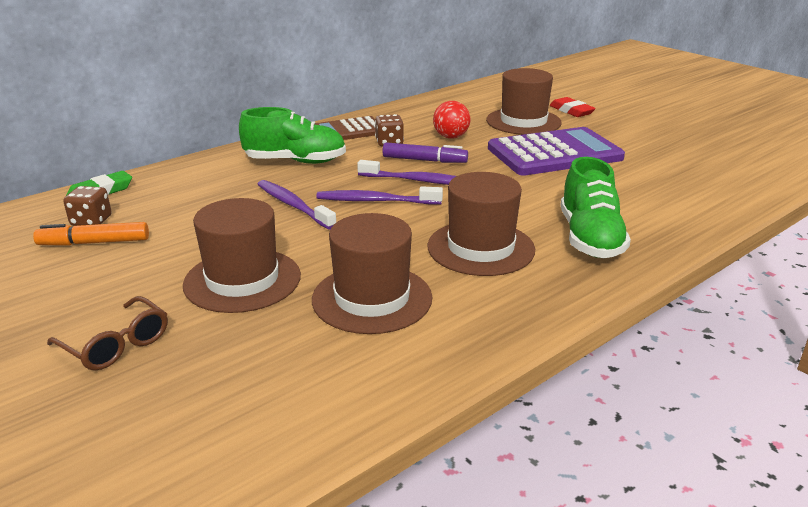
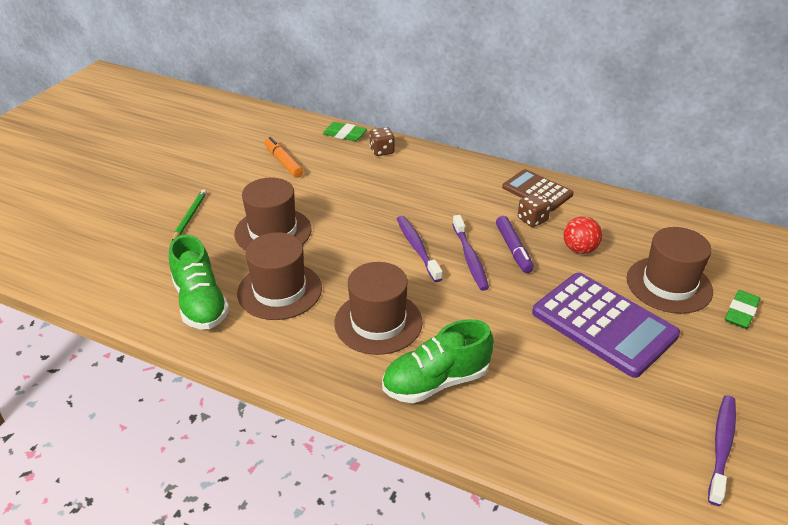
camera: 65 degrees right, 10 degrees up
brown glasses [47,296,168,370] -> green pencil [172,189,207,240]
brown dice [63,186,111,226] -> brown dice moved to [369,127,395,156]
green shoe [239,107,346,164] -> green shoe moved to [169,235,229,329]
purple toothbrush [257,180,336,230] -> purple toothbrush moved to [708,395,736,506]
red eraser [550,97,596,117] -> green eraser [725,290,760,329]

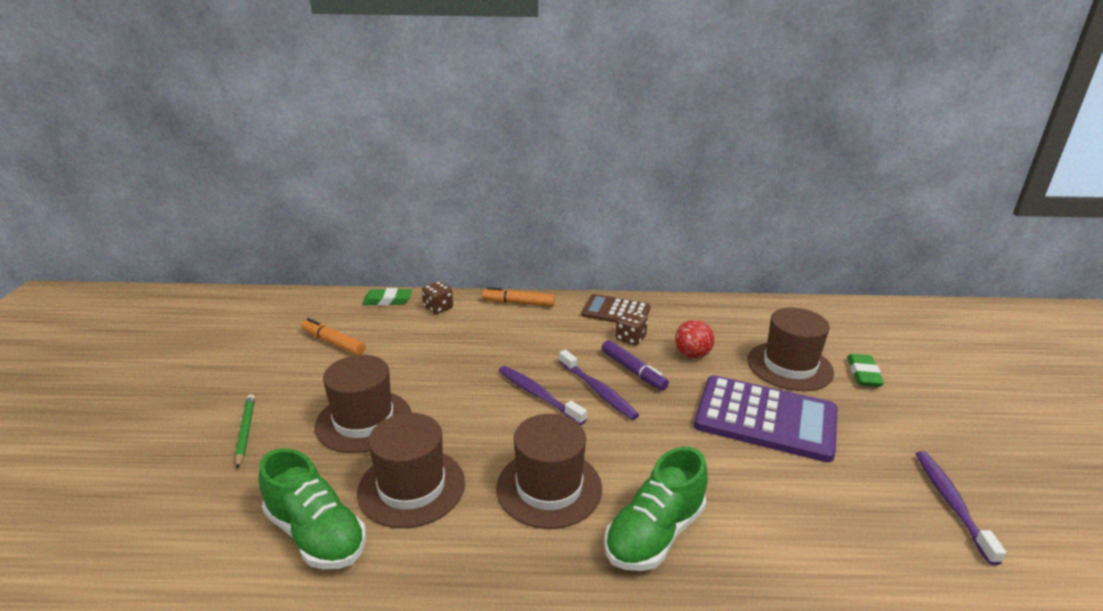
camera: 25 degrees left, 10 degrees down
none -> orange marker [482,287,555,307]

